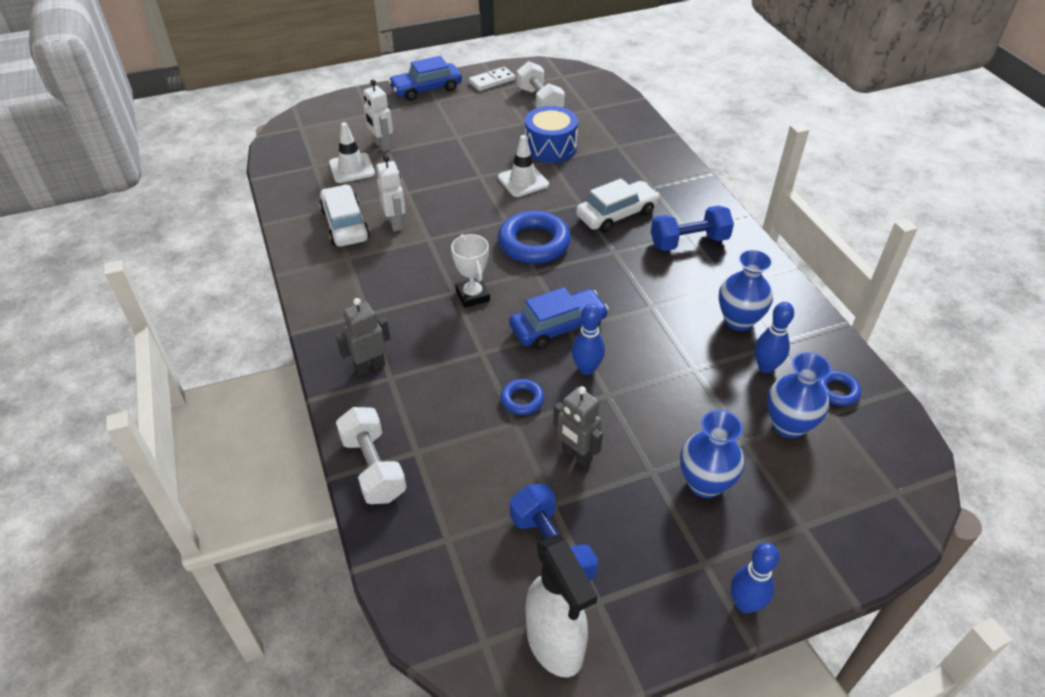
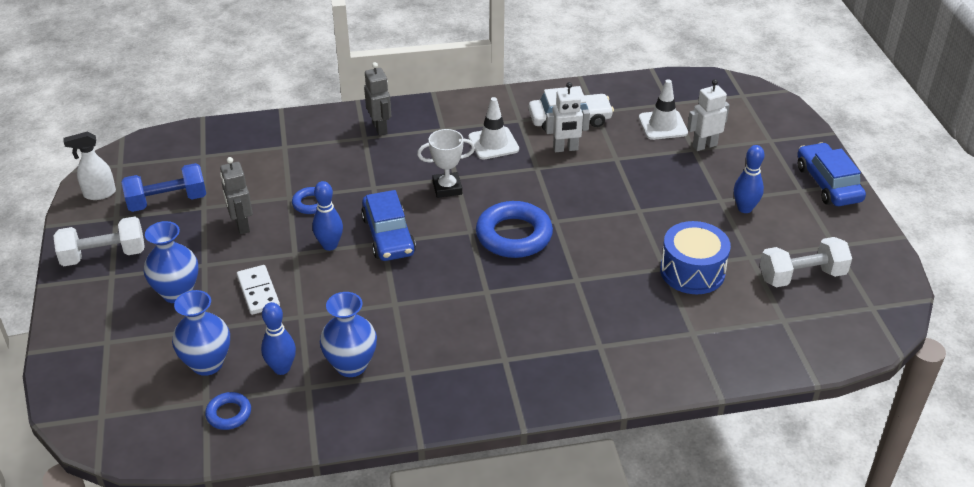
camera: 100 degrees right, 5 degrees down
white dumbbell [336,407,407,504] -> white dumbbell moved to [53,217,145,266]
white domino [469,67,515,91] -> white domino moved to [237,265,280,315]
white traffic cone [498,135,549,197] -> white traffic cone moved to [468,97,519,159]
white spray bottle [526,534,598,677] -> white spray bottle [63,132,116,200], size x0.62
grey robot [553,386,603,467] -> grey robot turned 75 degrees counterclockwise [220,157,253,234]
white car [576,178,660,233] -> none
blue dumbbell [651,205,734,251] -> none
blue bowling pin [731,543,780,613] -> blue bowling pin moved to [734,145,765,213]

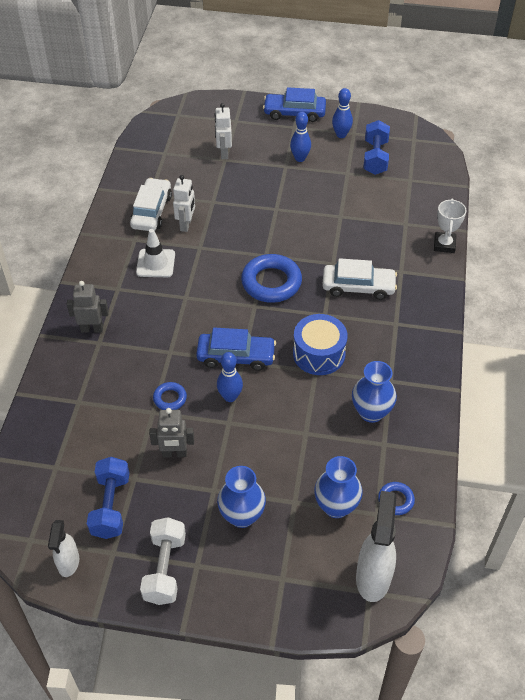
camera: 70 degrees left, 10 degrees up
white domino [237,265,280,315] -> none
blue bowling pin [261,302,296,375] -> blue bowling pin moved to [332,88,353,138]
white trophy [417,129,475,198] -> white trophy moved to [434,199,467,253]
white traffic cone [639,79,688,140] -> none
blue drum [660,221,731,294] -> blue drum moved to [293,314,347,375]
white dumbbell [760,237,852,287] -> blue dumbbell [363,120,390,175]
none -> white car [322,258,397,300]
none -> white spray bottle [356,491,397,602]

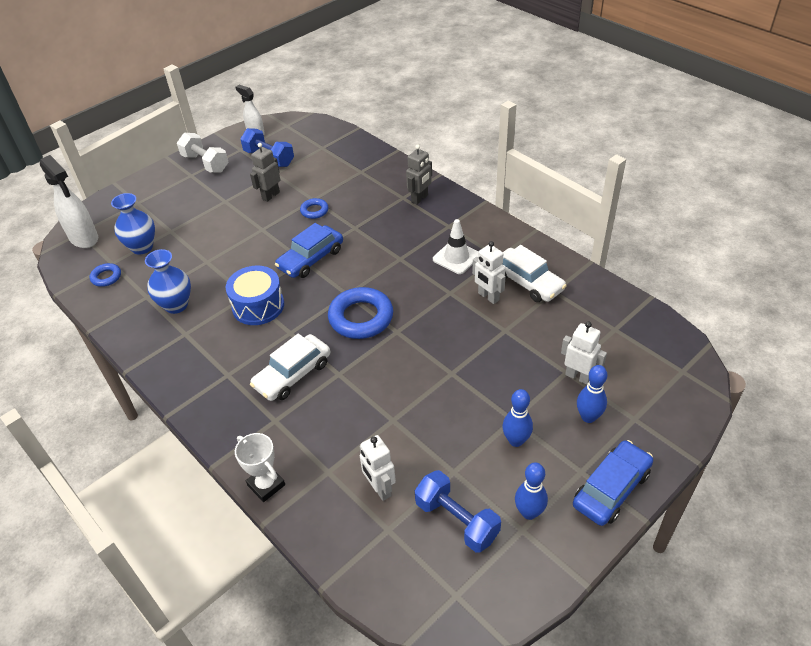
camera: 130 degrees right, 5 degrees down
blue bowling pin [217,352,243,402] -> blue bowling pin moved to [577,365,607,423]
blue vase [217,466,266,528] -> none
none -> white robot [360,435,396,501]

